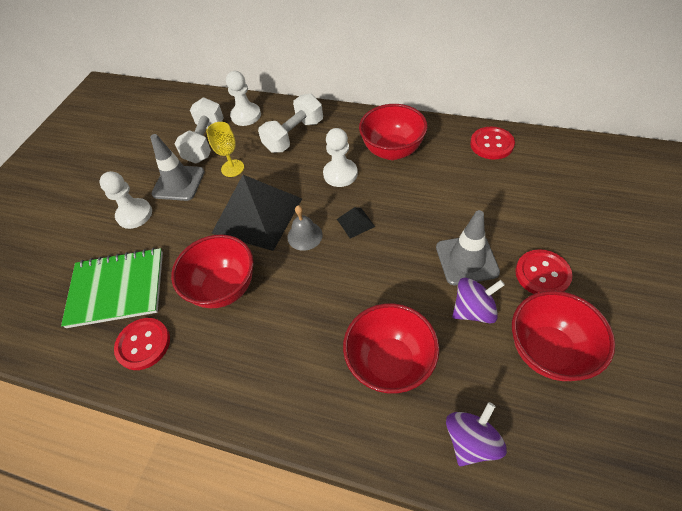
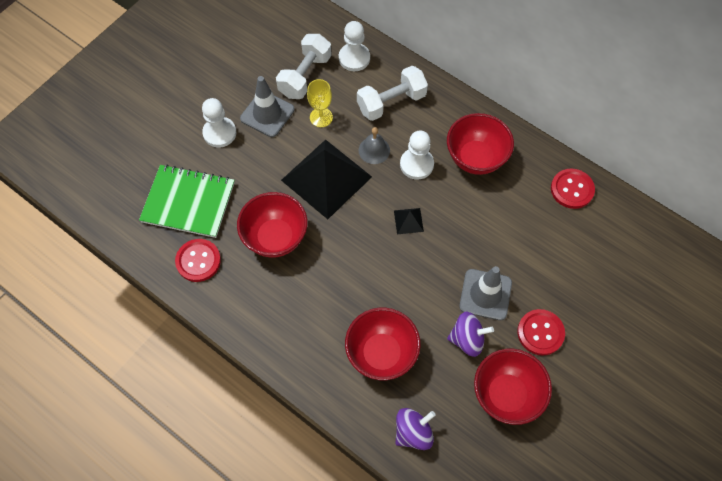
camera: 15 degrees right, 10 degrees up
grey bell [287,205,323,251] -> grey bell moved to [359,127,390,164]

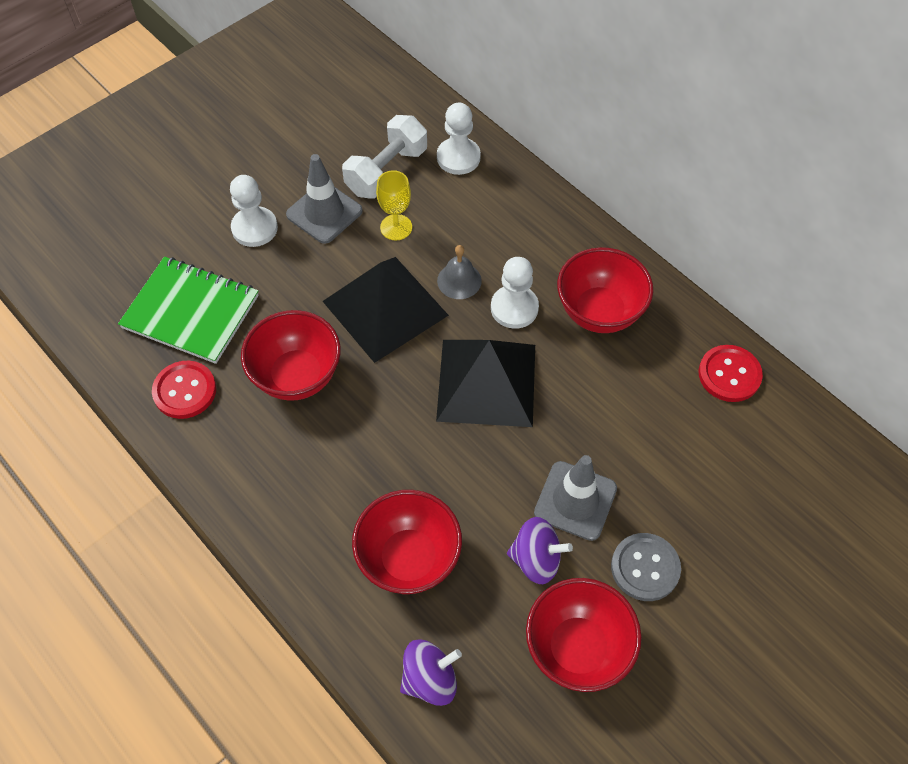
camera: 10 degrees right, 5 degrees down
white dumbbell [357,66,428,121] -> none
black pyramid [394,208,424,234] -> black pyramid [436,340,535,427], size x2.48
red button [517,309,565,356] -> grey button [611,533,681,601]

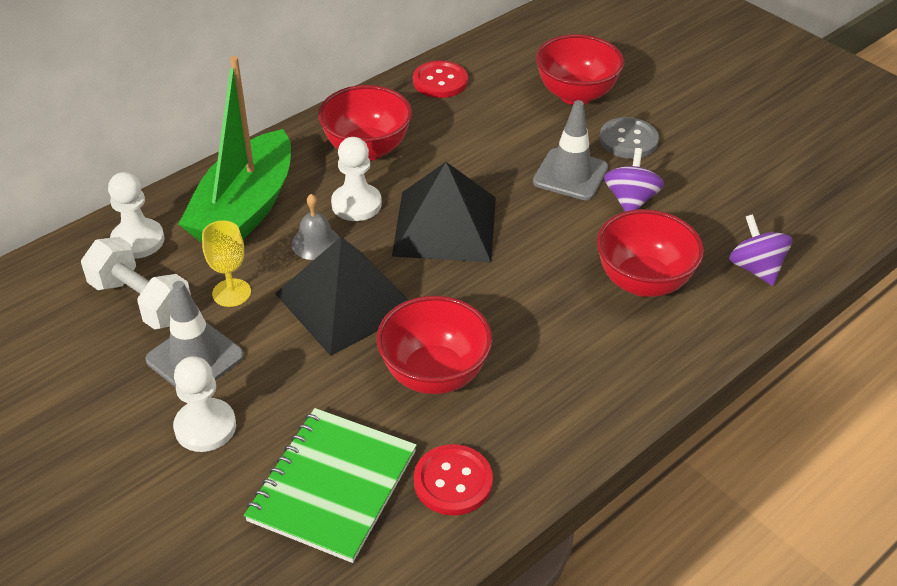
camera: 90 degrees left, 15 degrees down
red bowl [526,578,641,692] -> red bowl moved to [536,34,624,105]
none -> green boat [179,56,291,243]

